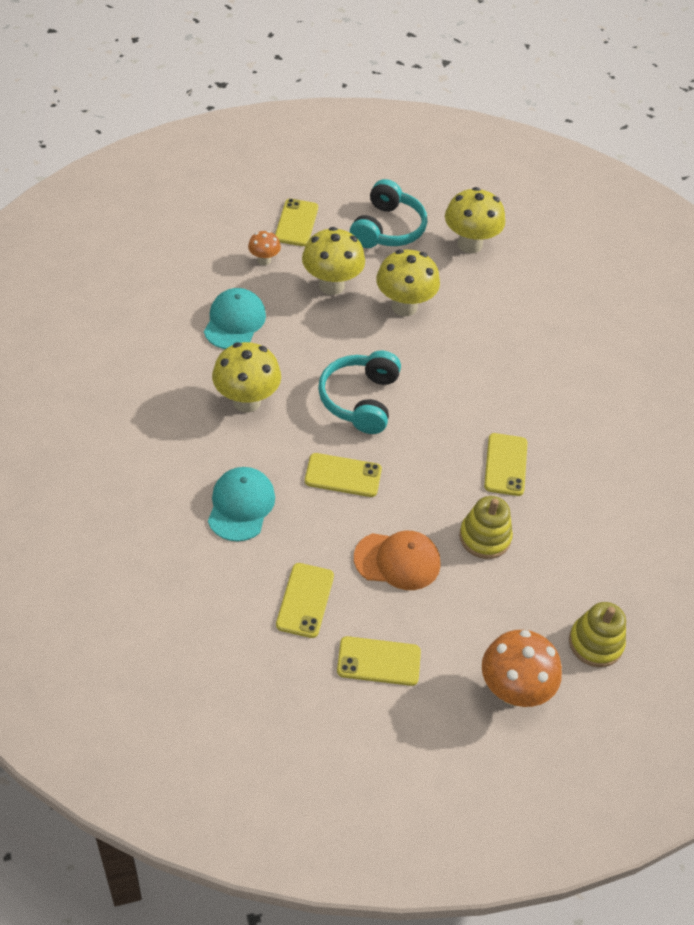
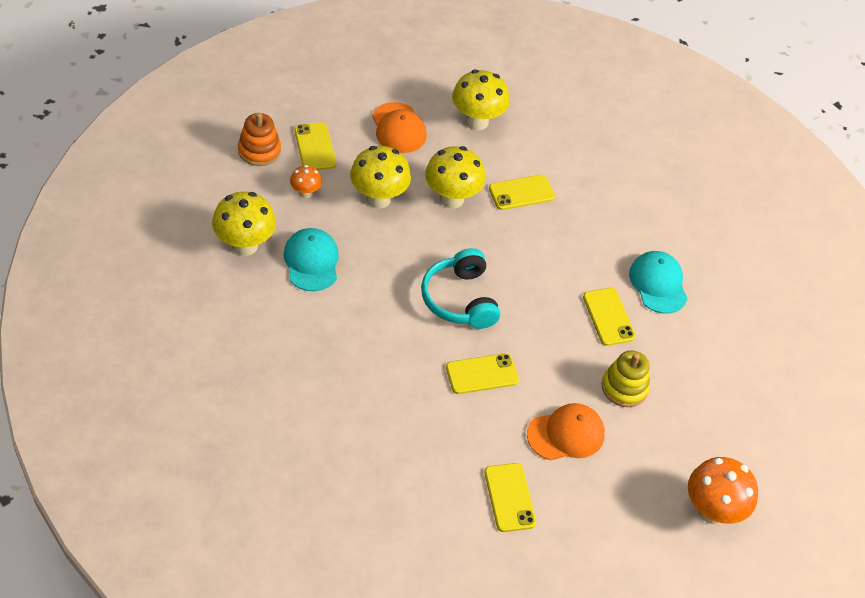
camera: 25 degrees left, 0 degrees up
turquoise cap [208,467,275,541] -> turquoise cap moved to [629,251,687,314]
yellow mushroom [212,342,281,412] -> yellow mushroom moved to [212,192,276,256]
yellow phone [337,636,421,686] -> yellow phone moved to [489,175,555,210]
turquoise headphones [350,179,427,248] -> orange cap [372,102,427,153]
yellow stacking toy [569,602,626,667] -> none
none -> orange stacking toy [238,113,281,166]

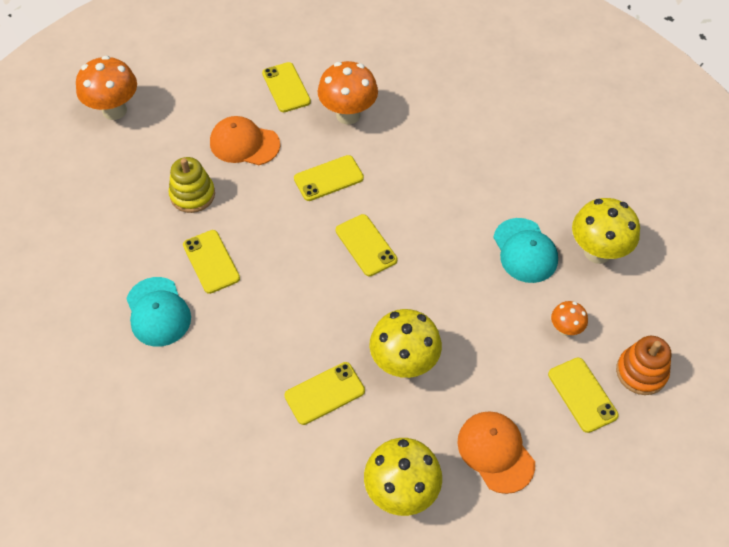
camera: 175 degrees right, 5 degrees up
yellow mushroom [350,146,411,209] -> none
turquoise headphones [421,248,500,329] -> yellow phone [336,214,397,276]
orange cap [527,403,605,460] -> orange cap turned 45 degrees clockwise [210,116,280,165]
none -> orange mushroom [318,61,378,124]

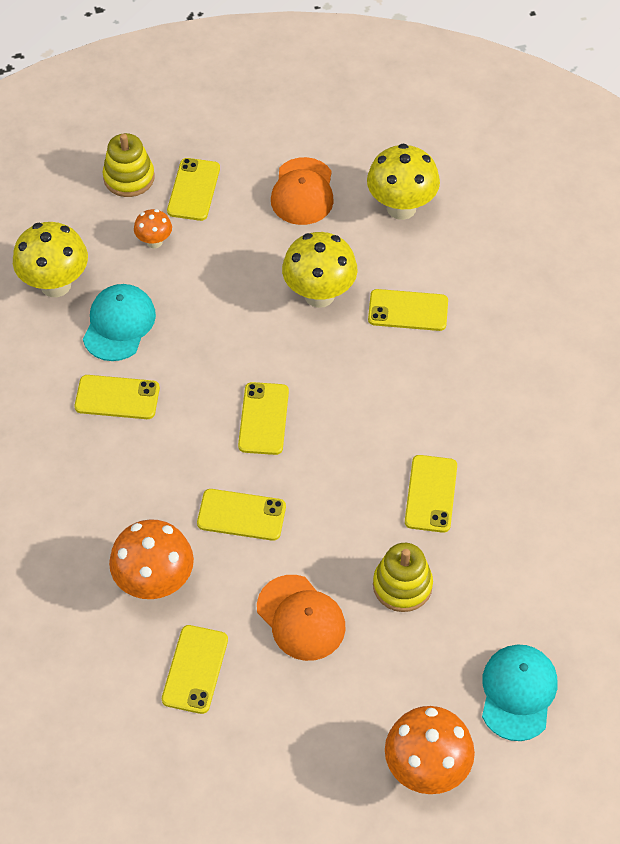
camera: 145 degrees left, 0 degrees up
turquoise cap [126,277,191,347] -> turquoise cap moved to [482,645,557,741]
orange stacking toy [616,336,671,395] -> yellow stacking toy [103,133,155,197]
none -> yellow phone [75,375,160,419]

